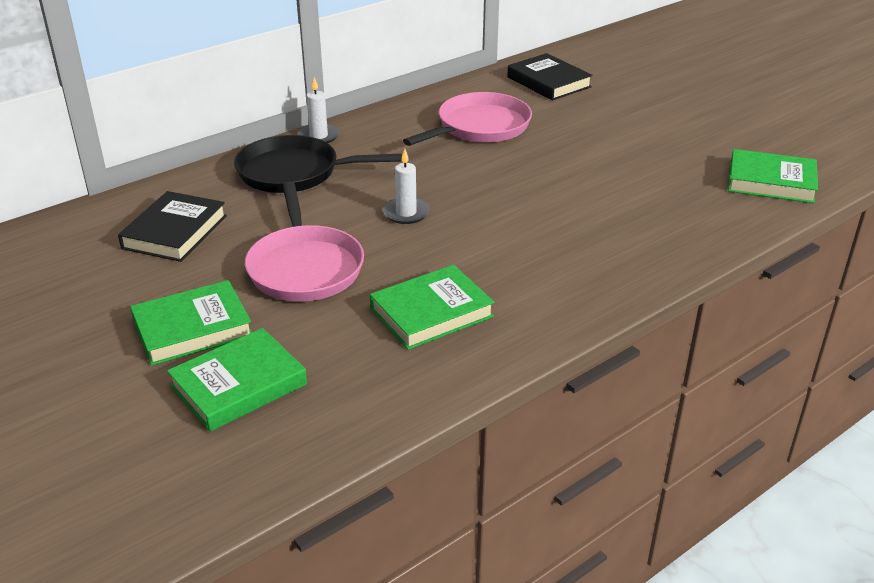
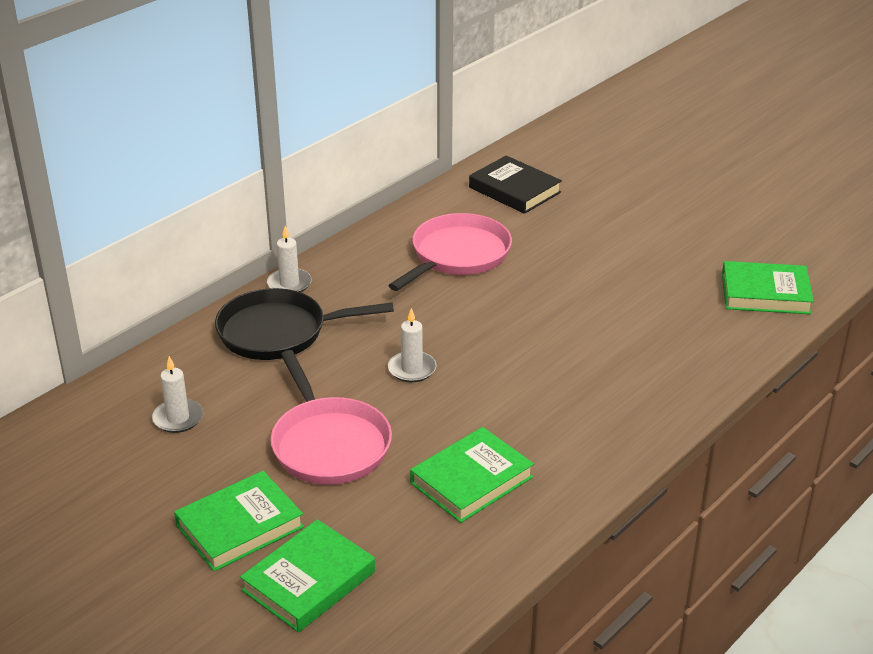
camera: 10 degrees left, 0 degrees up
black book [118,191,227,262] -> white candle [152,356,203,433]

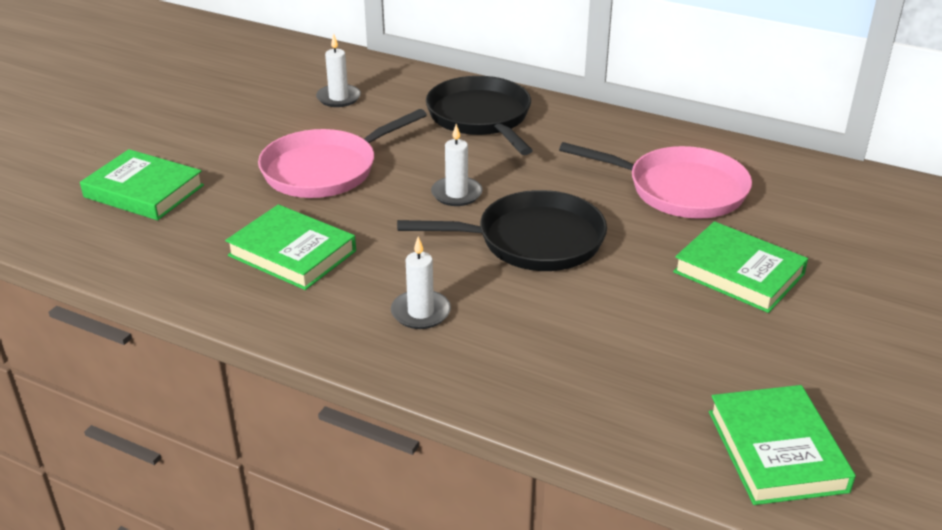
camera: 75 degrees right, 0 degrees up
green book [174,471,304,572] -> green book moved to [673,221,808,313]
white candle [267,226,312,292] -> white candle moved to [391,236,451,329]
black book [469,155,562,214] -> none
none -> black pan [397,190,607,271]

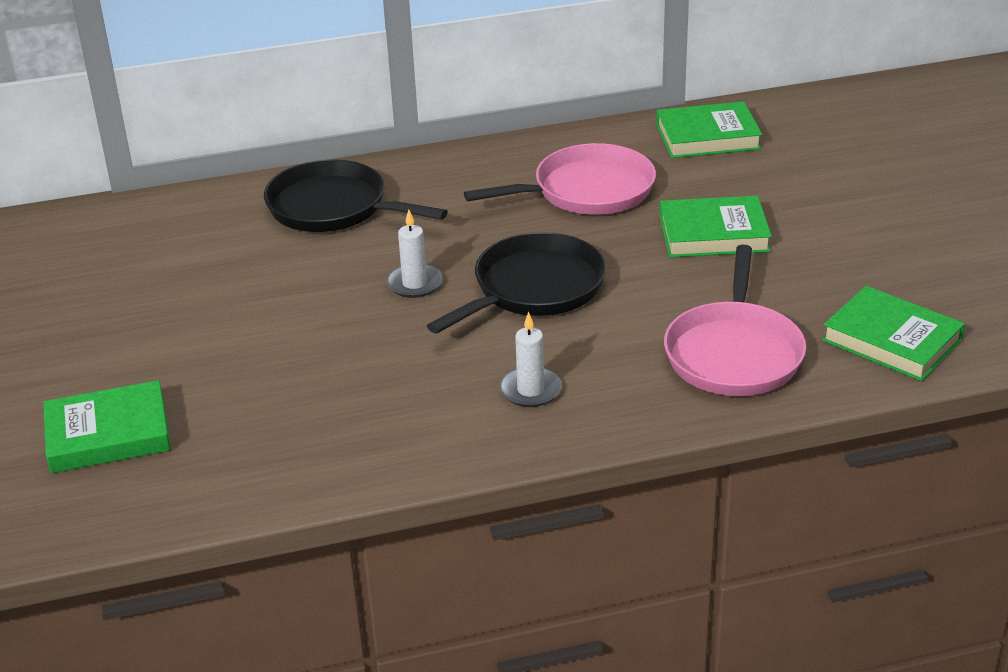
camera: 40 degrees left, 0 degrees up
green book [225,204,356,290] -> green book moved to [656,101,762,158]
pink pan [258,109,427,198] -> pink pan moved to [664,245,806,396]
white candle [316,34,361,107] -> none

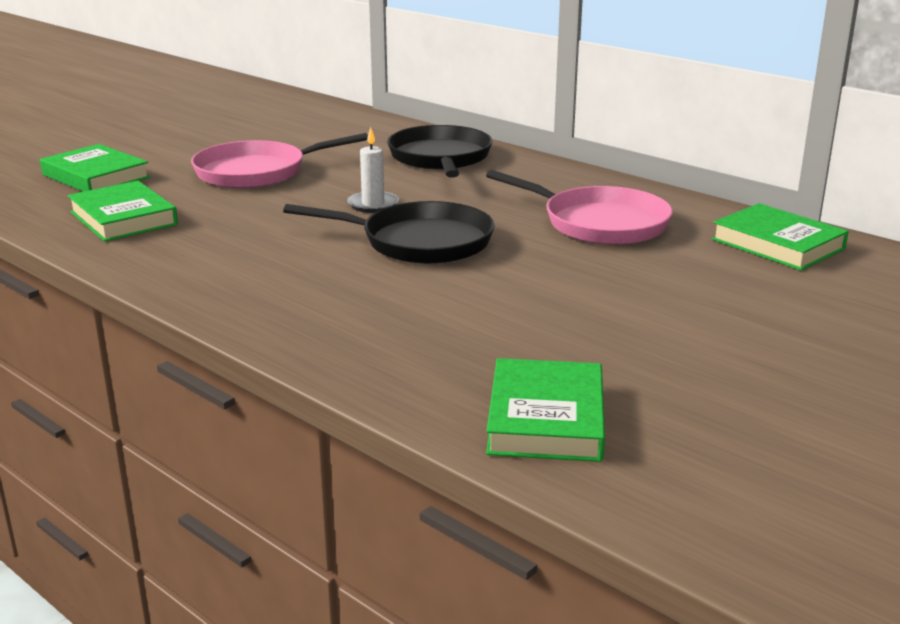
camera: 55 degrees right, 10 degrees down
white candle [500,311,562,407] -> none
green book [660,196,772,258] -> green book moved to [67,181,178,242]
pink pan [664,245,806,396] -> pink pan moved to [191,133,368,188]

